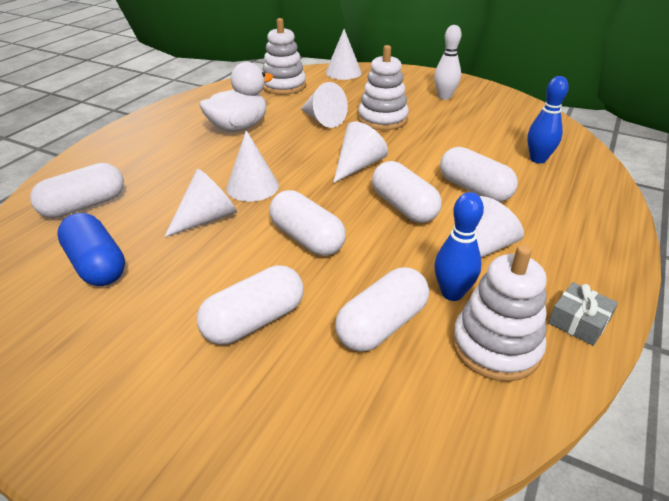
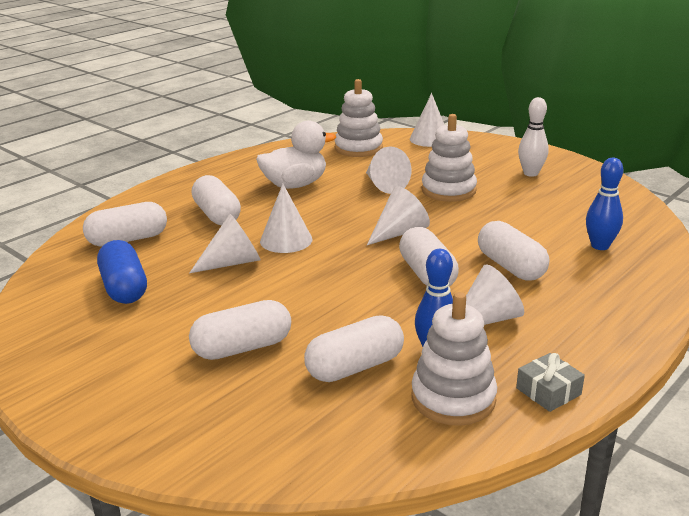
camera: 15 degrees right, 10 degrees down
white capsule [269,190,346,256] -> white capsule moved to [192,175,241,225]

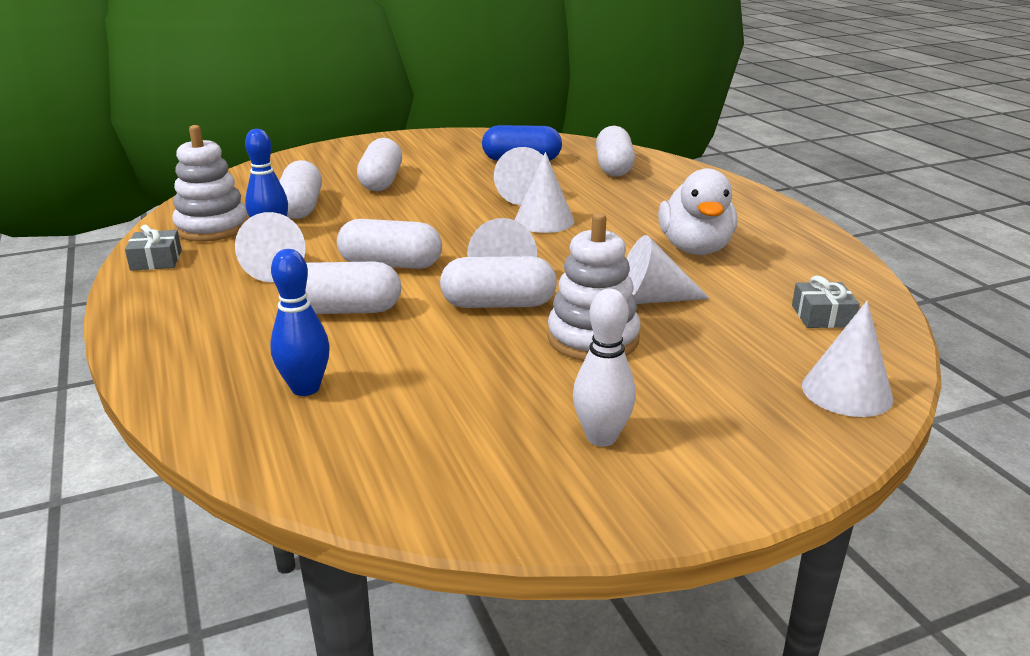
camera: 115 degrees right, 0 degrees up
white capsule [192,175,241,225] -> white capsule moved to [440,256,557,308]
white stacking toy [335,79,383,157] -> grey gift [792,276,860,328]

